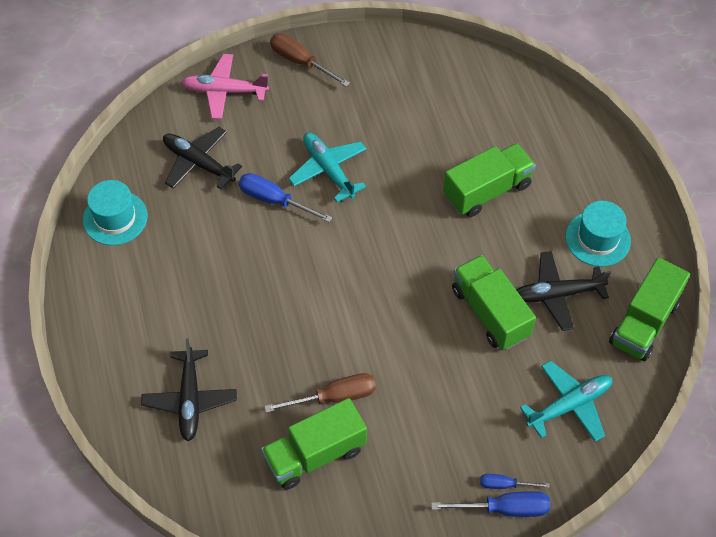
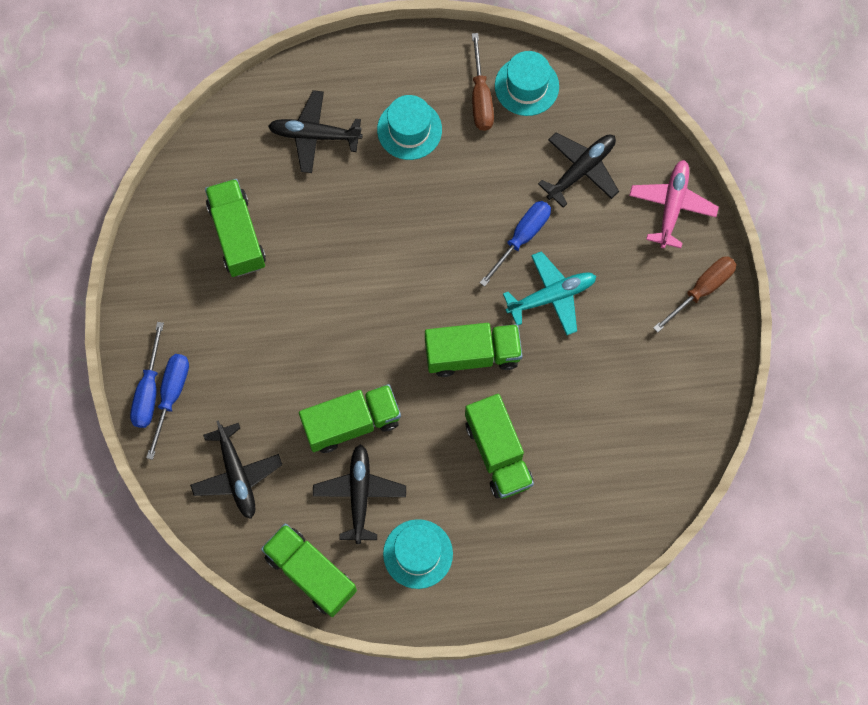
camera: 100 degrees right, 15 degrees up
brown screwdriver [264,373,376,413] -> brown screwdriver moved to [472,33,494,131]
blue screwdriver [480,474,550,489] -> blue screwdriver [146,354,189,460], size x1.69
turquoise plane [520,361,612,442] -> black plane [190,420,282,519]
none -> turquoise hat [377,95,442,160]
none -> green truck [425,323,522,377]

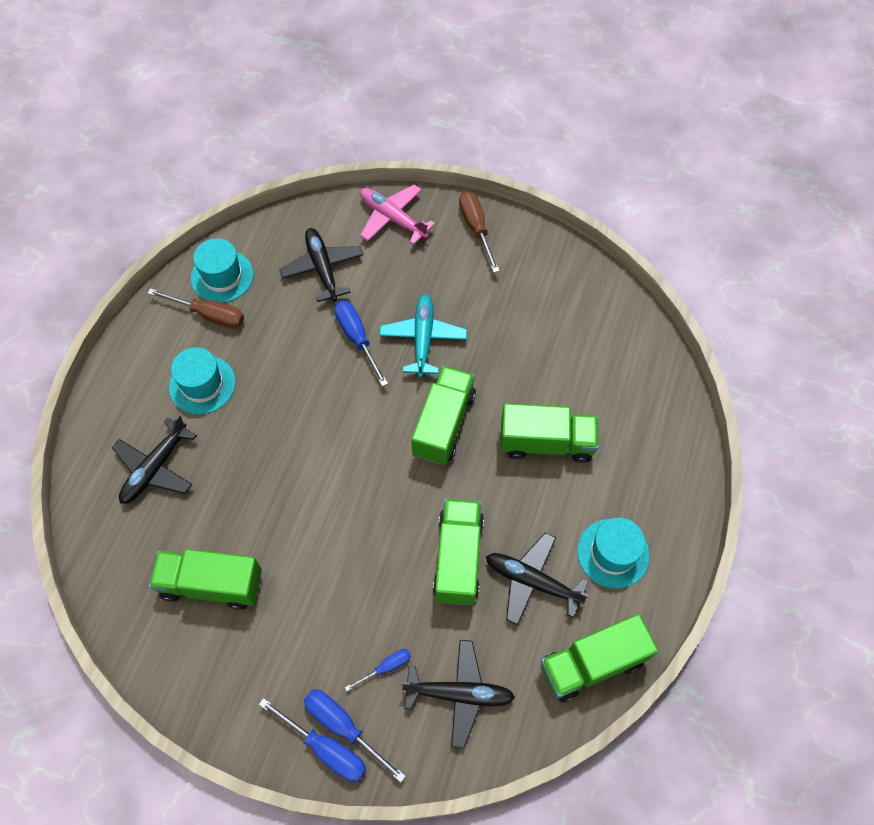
camera: 65 degrees left, 10 degrees down
none -> blue screwdriver [345,649,411,691]

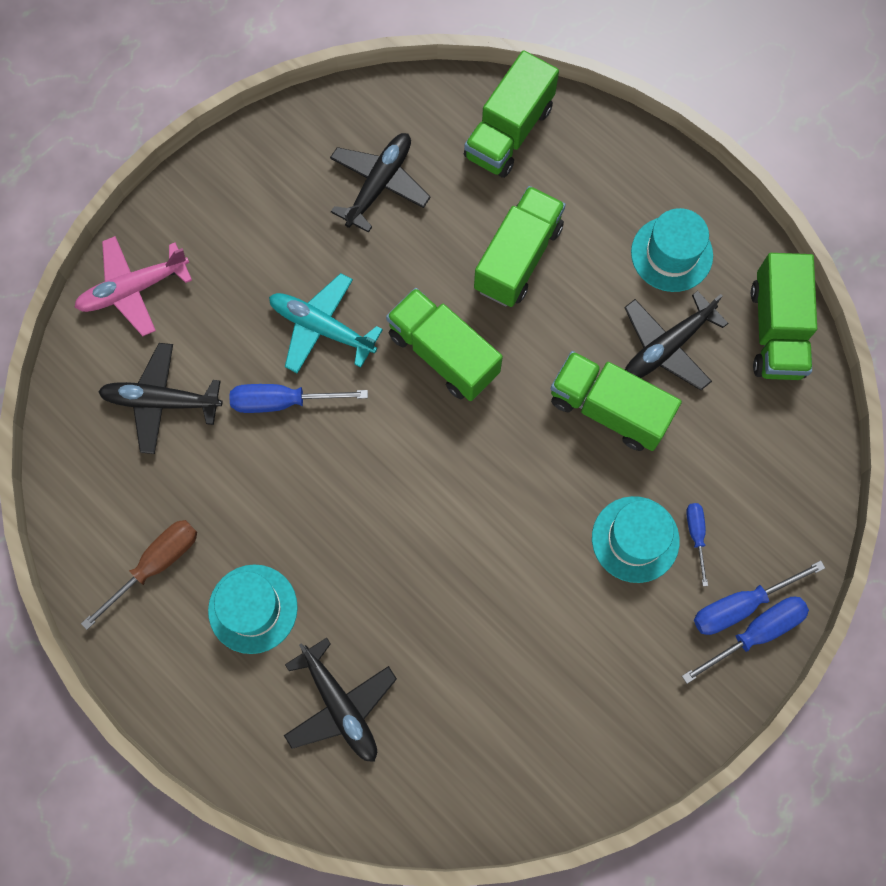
camera: 65 degrees left, 10 degrees up
green truck [149,549,262,610] -> green truck moved to [464,50,559,178]
turquoise hat [191,238,254,303] -> turquoise hat moved to [592,496,680,583]
black plane [402,640,515,748] -> black plane moved to [330,133,431,233]
brown screwdriver [459,191,500,273] -> none

